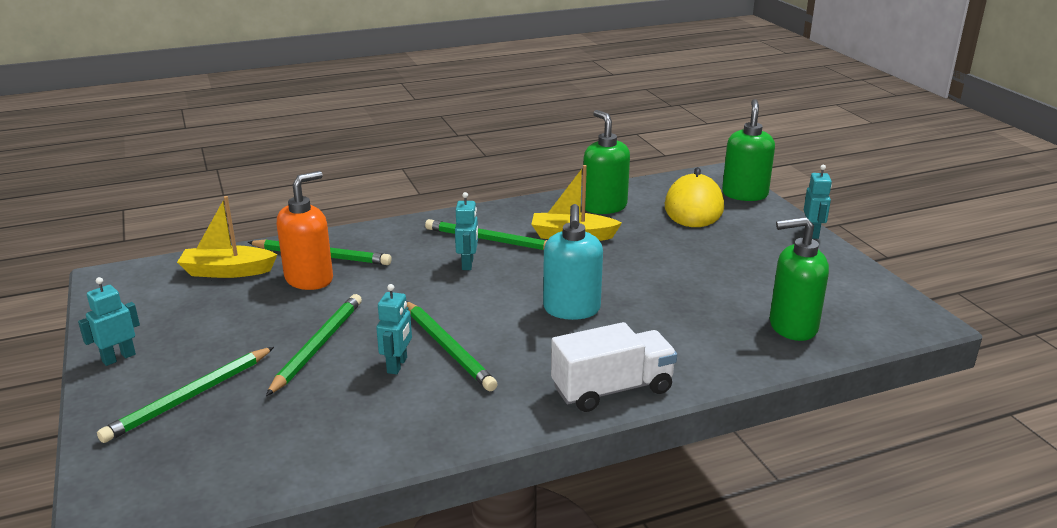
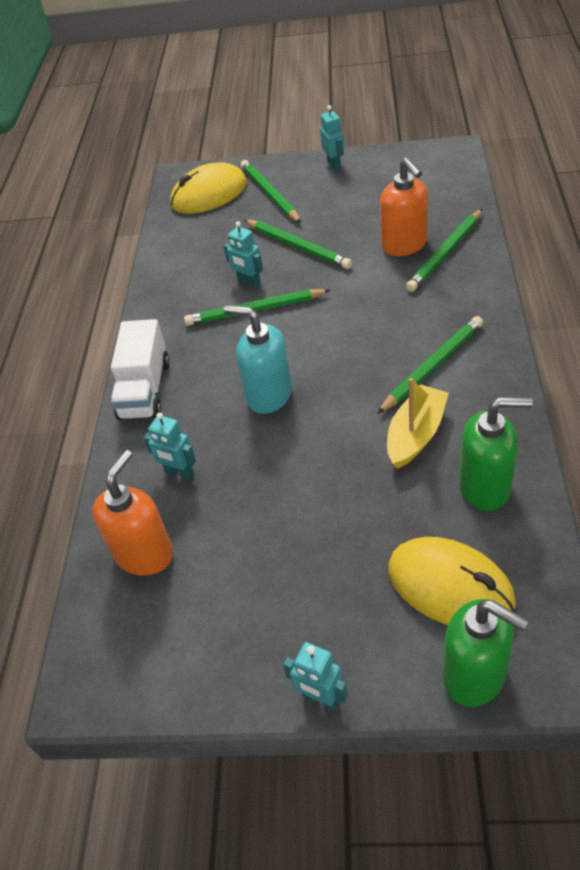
camera: 120 degrees right, 20 degrees up
yellow boat [177,196,277,278] -> none
turquoise robot [455,192,478,270] -> turquoise robot moved to [143,413,196,479]
green soap dispenser [770,217,829,341] -> orange soap dispenser [92,450,173,576]
none -> yellow mouse [170,162,247,214]

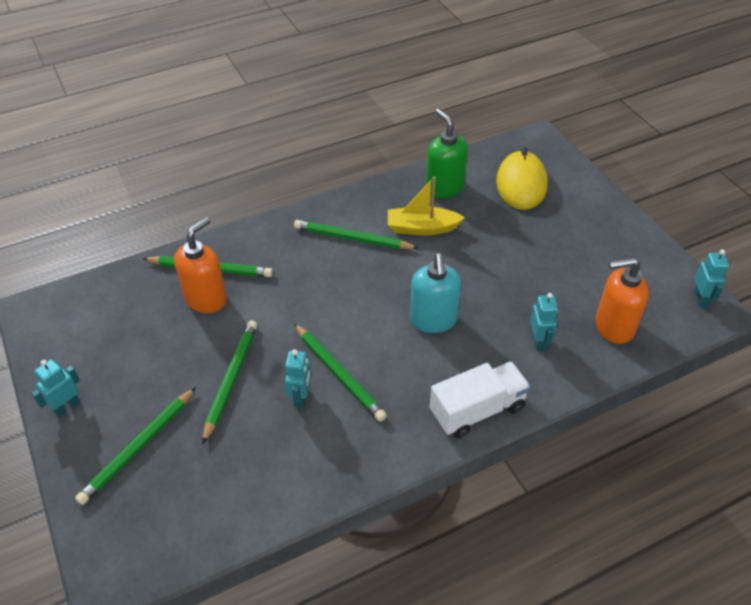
camera: 125 degrees left, 0 degrees up
yellow mouse [170,162,247,214] -> none
turquoise robot [283,642,348,710] -> turquoise robot moved to [694,250,729,308]
green soap dispenser [443,599,529,707] -> none

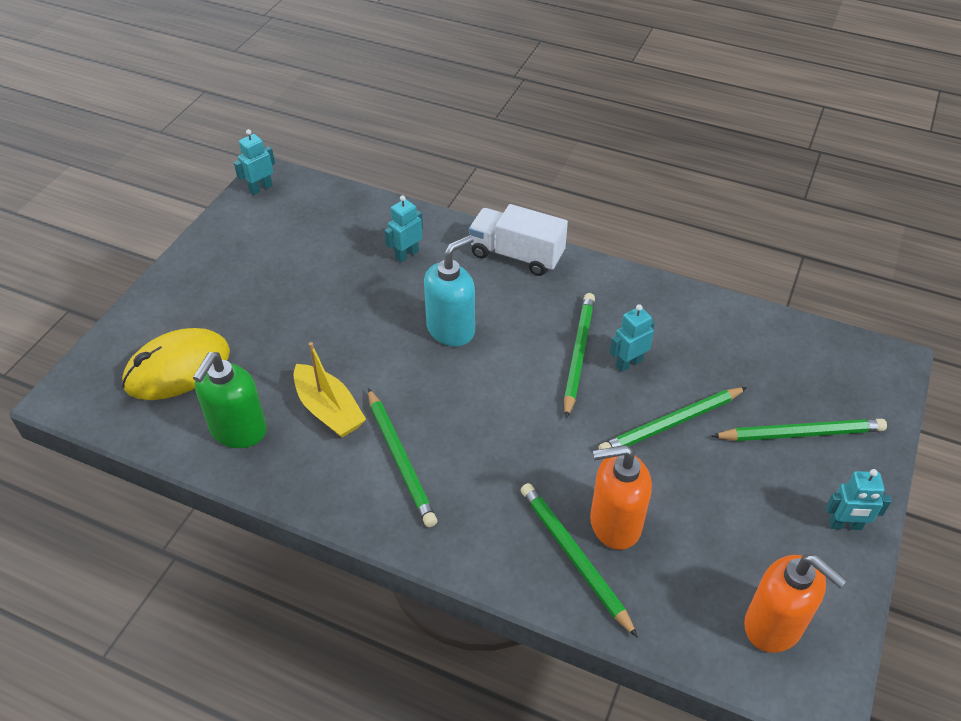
camera: 130 degrees left, 0 degrees up
orange soap dispenser [595,257,649,344] -> orange soap dispenser moved to [744,554,847,653]

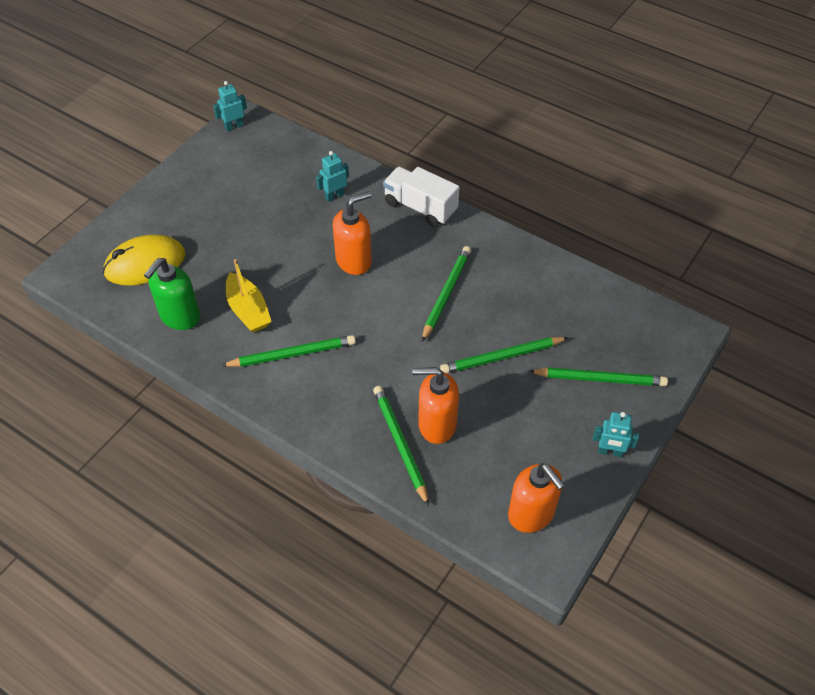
camera: 10 degrees right, 5 degrees up
green pencil [368,388,437,527] -> green pencil turned 90 degrees counterclockwise [221,335,356,367]
turquoise soap dispenser [424,235,475,346] -> orange soap dispenser [333,191,372,275]
turquoise robot [610,304,655,372] -> none

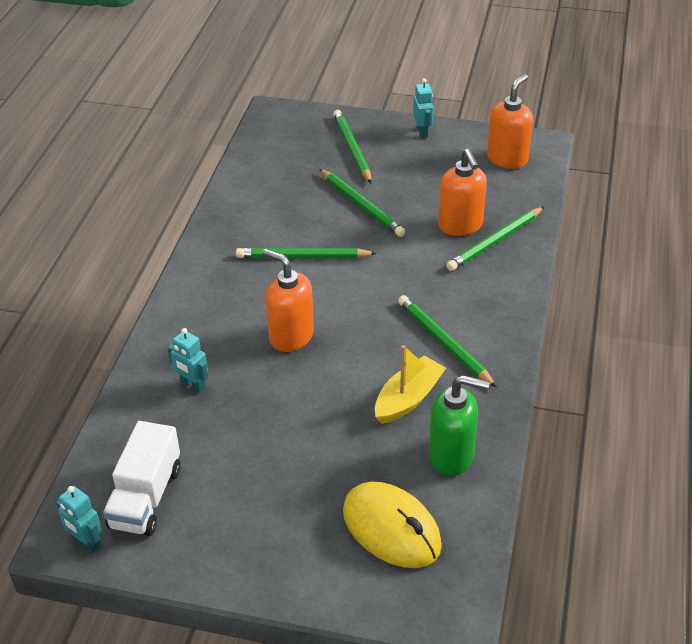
camera: 110 degrees left, 10 degrees down
white truck [383,167,460,227] -> white truck moved to [103,421,181,536]

